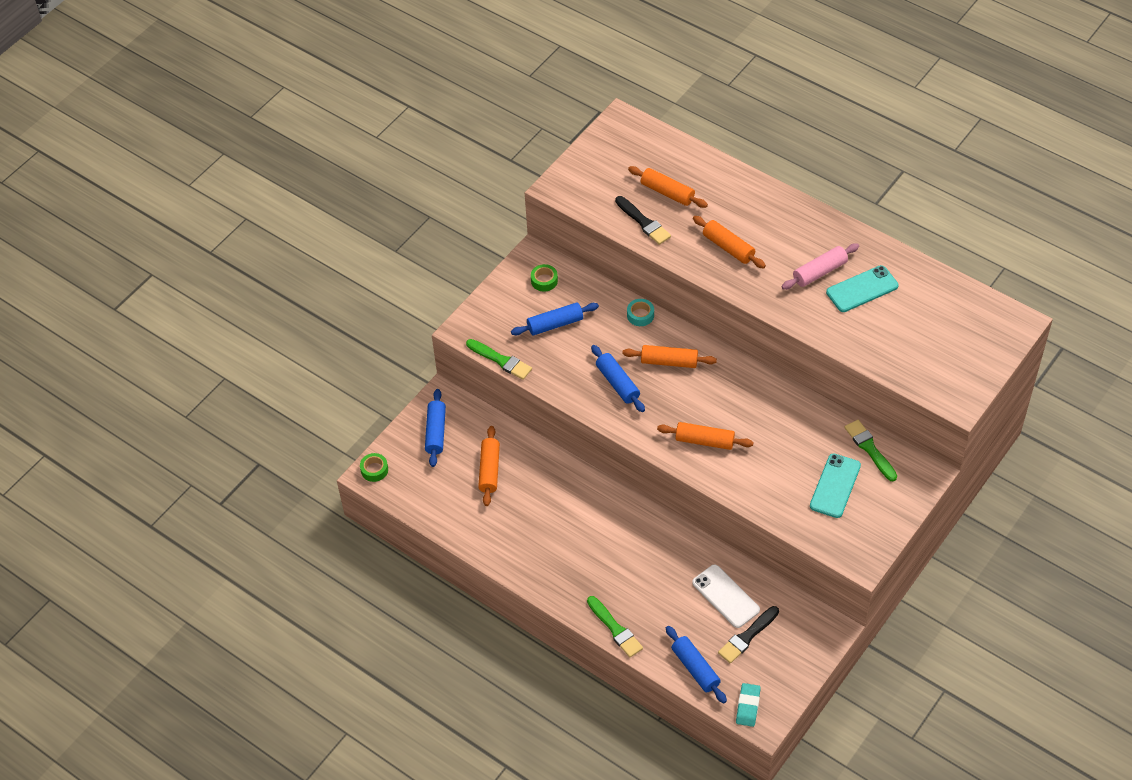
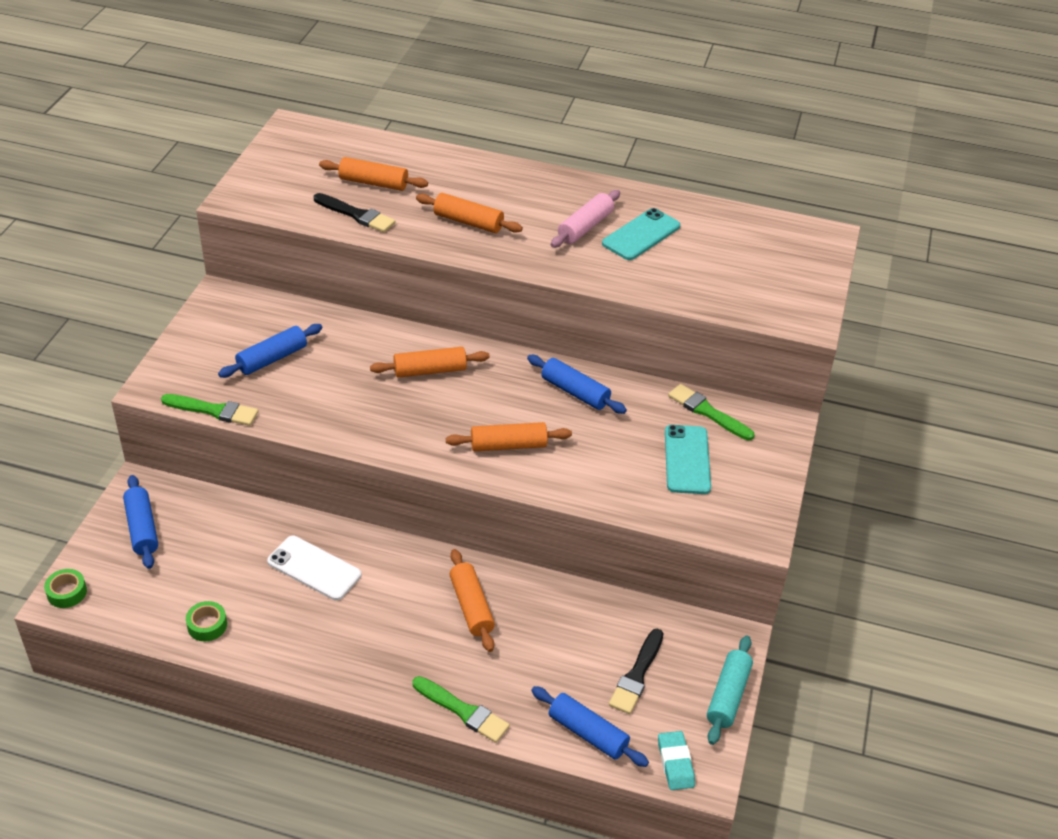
camera: 25 degrees left, 10 degrees down
orange rolling pin [478,426,500,506] -> orange rolling pin moved to [449,549,495,652]
green tape [531,264,558,292] -> green tape moved to [186,601,227,641]
blue rolling pin [591,345,645,412] -> blue rolling pin moved to [527,355,627,414]
turquoise tape [627,299,654,326] -> none
white phone [692,565,760,628] -> white phone moved to [267,536,361,600]
none -> turquoise rolling pin [707,635,753,745]

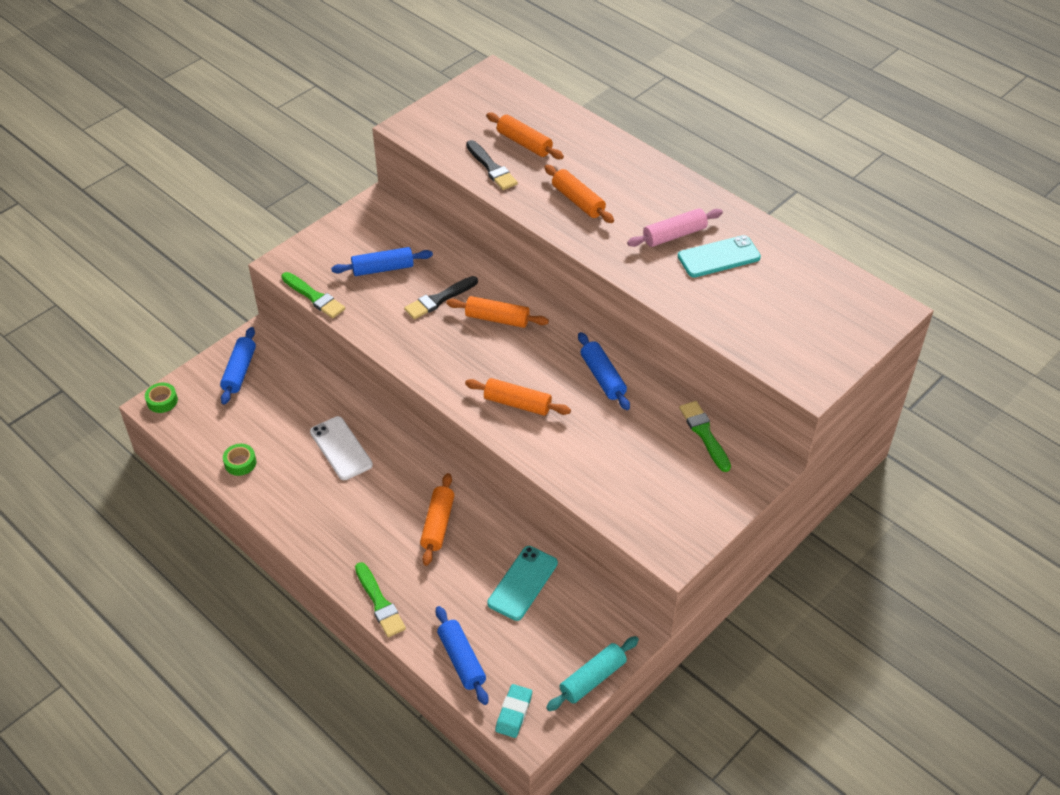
camera: 30 degrees right, 5 degrees up
black brush [609,629,664,714] -> black brush moved to [404,276,478,319]
turquoise phone [665,425,711,494] -> turquoise phone moved to [487,546,558,621]

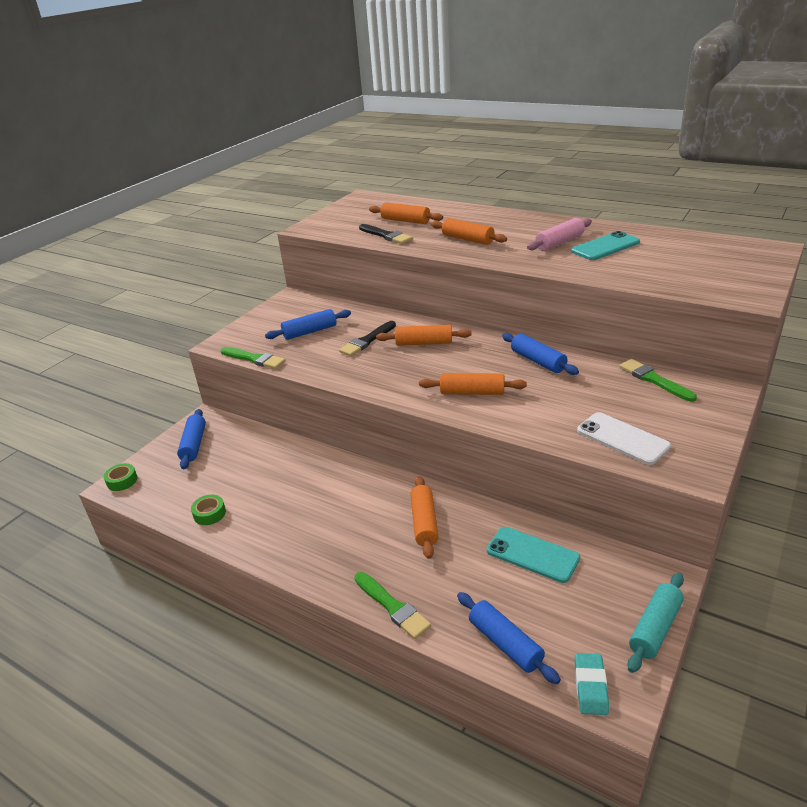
camera: 10 degrees left, 15 degrees down
white phone [310,416,373,480] -> white phone moved to [577,412,671,465]
turquoise phone [487,546,558,621] -> turquoise phone turned 75 degrees counterclockwise [487,527,580,583]

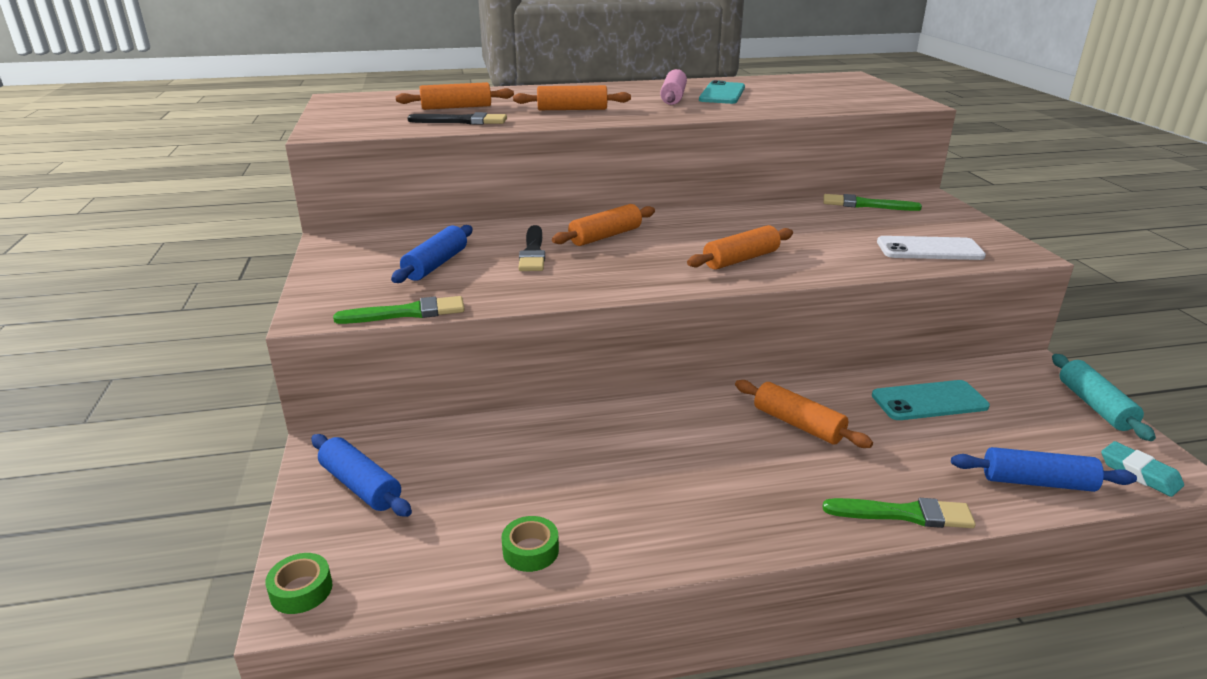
camera: 45 degrees left, 5 degrees down
blue rolling pin [502,333,579,375] -> none

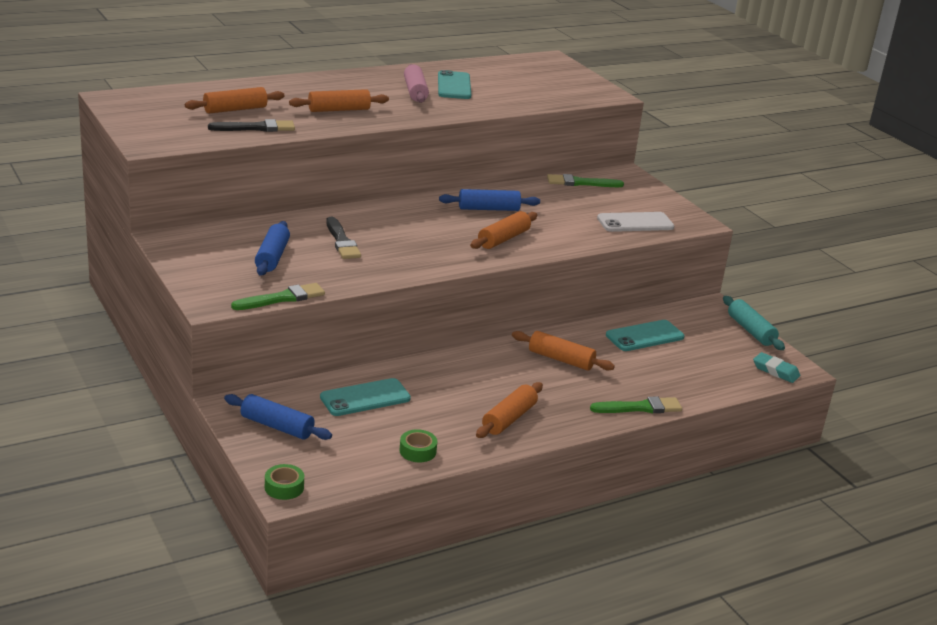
camera: 20 degrees left, 0 degrees up
orange rolling pin [552,204,655,246] -> orange rolling pin moved to [476,382,543,438]
blue rolling pin [951,447,1137,492] -> blue rolling pin moved to [439,189,540,211]
none -> turquoise phone [320,378,411,416]

